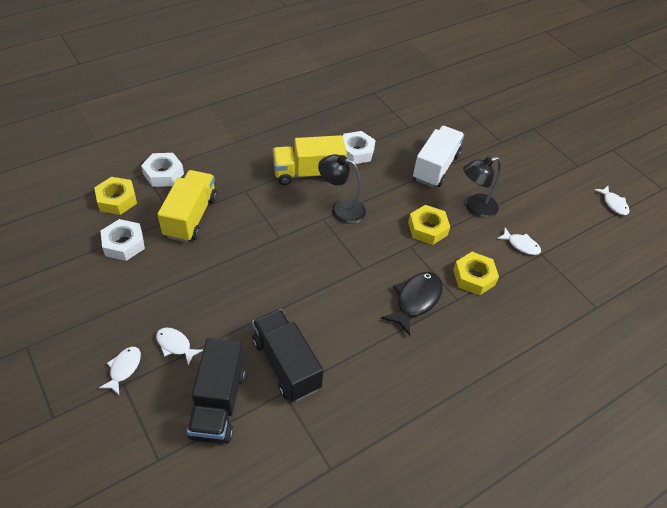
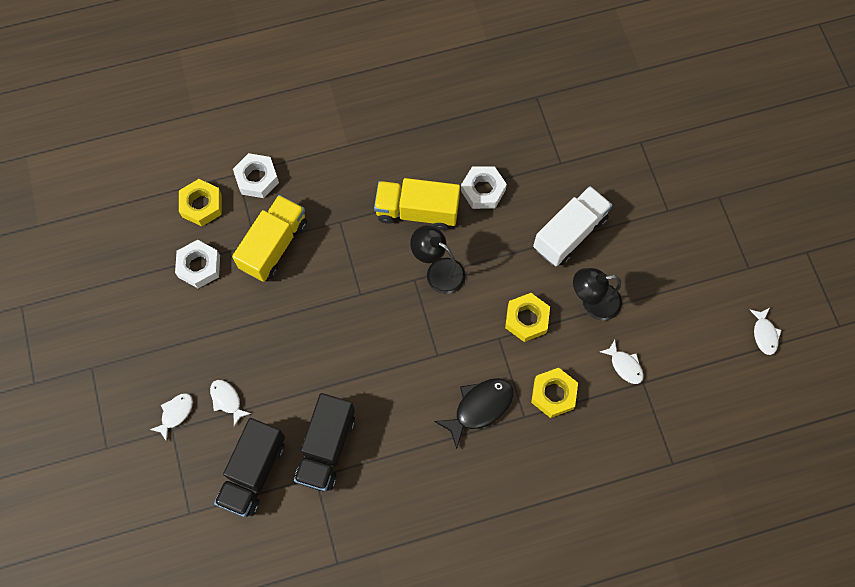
camera: 20 degrees right, 20 degrees up
black truck [252,309,324,401] -> black truck turned 150 degrees counterclockwise [294,393,355,492]

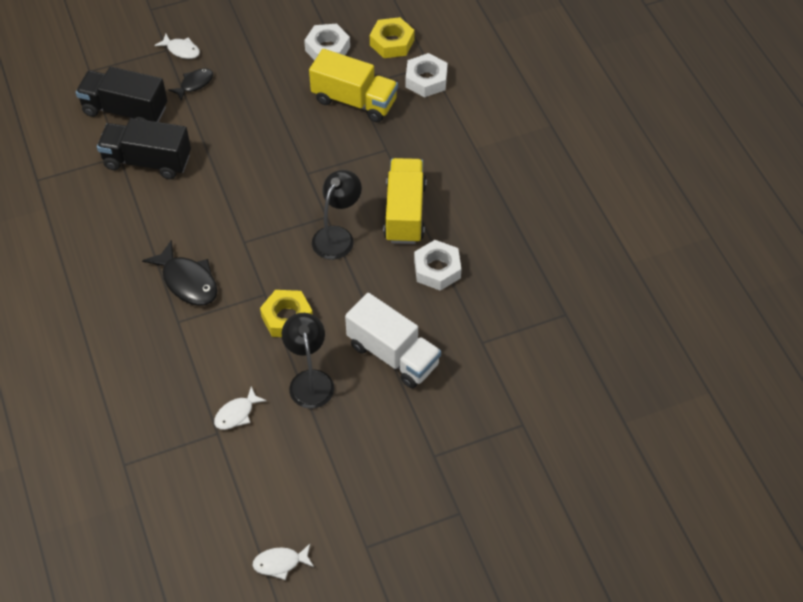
camera: 85 degrees right, 15 degrees down
white fish [210,380,251,426] -> black fish [168,68,213,100]
yellow nut [531,368,578,418] -> none

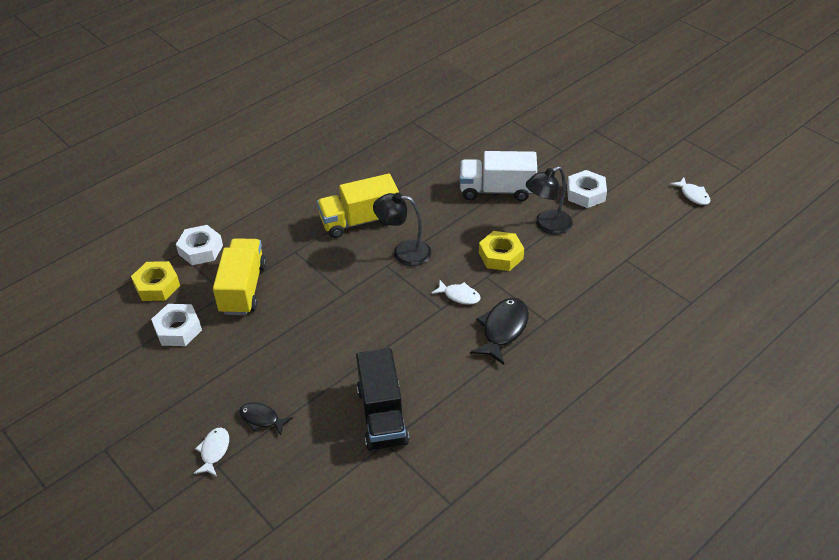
camera: 110 degrees left, 10 degrees down
black truck [76,67,167,122] -> none
white fish [214,386,267,430] -> white fish moved to [431,280,481,304]
white truck [345,293,441,389] -> white truck turned 105 degrees counterclockwise [460,151,537,201]
white nut [414,240,461,291] -> white nut moved to [567,170,607,208]

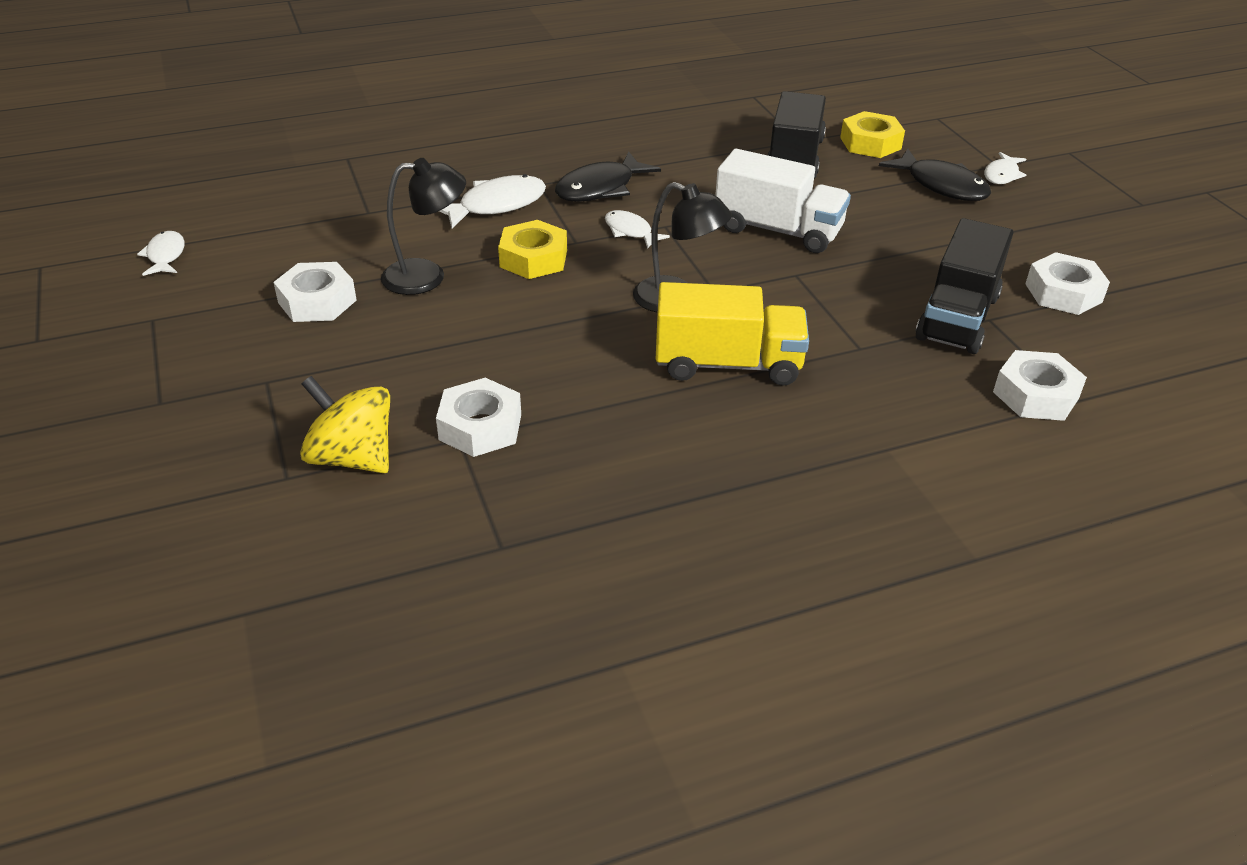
camera: 160 degrees left, 5 degrees down
yellow nut [131,261,180,301] -> yellow nut moved to [840,111,905,158]
yellow truck [213,238,266,315] -> black truck [915,218,1013,354]
black fish [239,402,293,435] -> black fish [879,149,991,201], size x1.67
white truck [460,151,537,201] -> white truck moved to [715,149,851,253]
none -> yellow spinning top [300,376,390,473]
none -> white nut [436,378,521,457]
none -> white fish [439,174,546,229]

